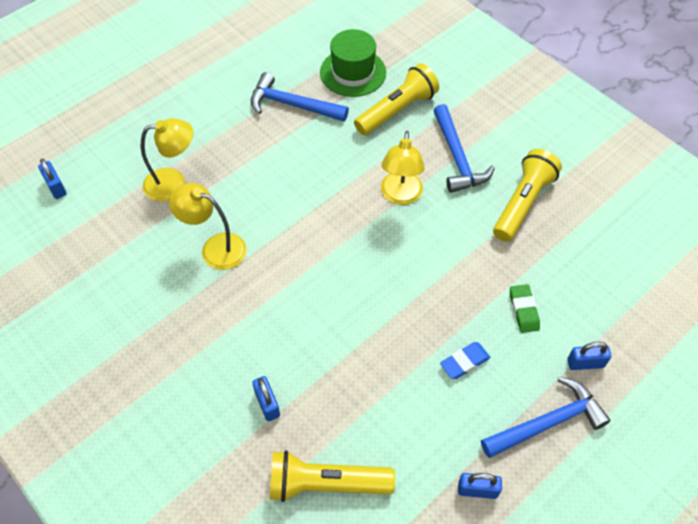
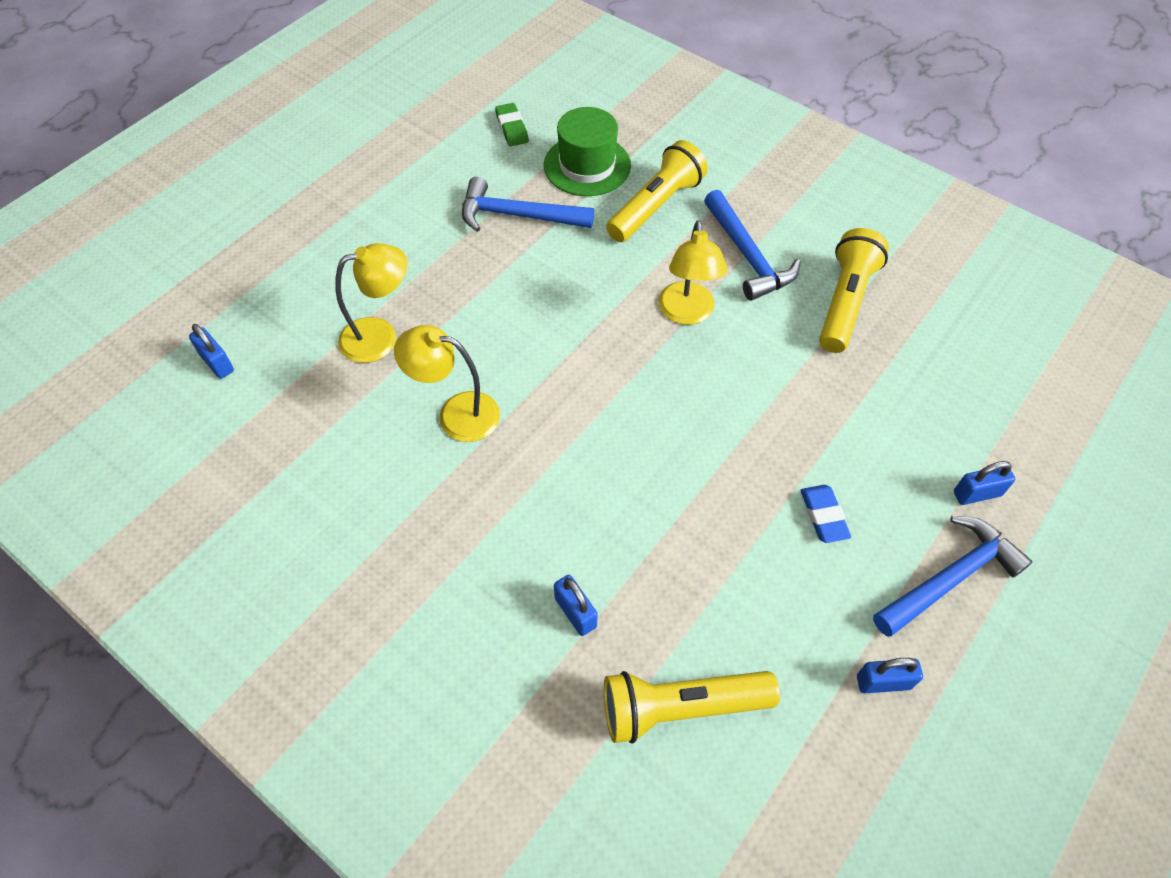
camera: 10 degrees left, 0 degrees up
blue eraser [440,342,490,379] -> blue eraser turned 60 degrees counterclockwise [800,485,851,543]
green eraser [510,284,540,333] -> green eraser moved to [495,103,529,146]

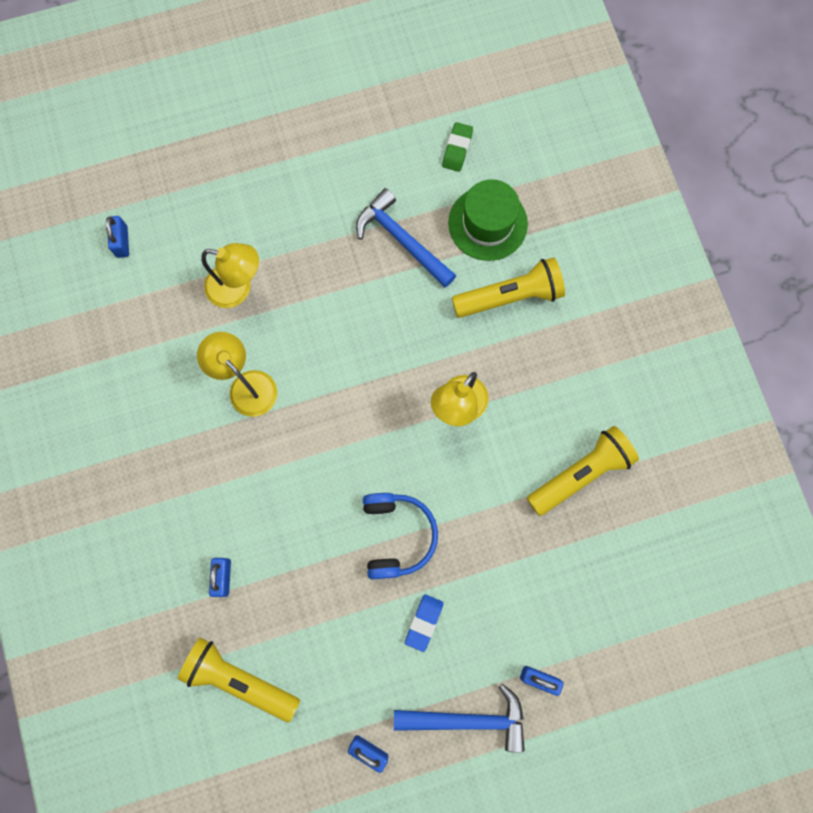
camera: 35 degrees right, 20 degrees up
blue hammer [704,190,801,301] -> none
none -> blue headphones [363,493,438,579]

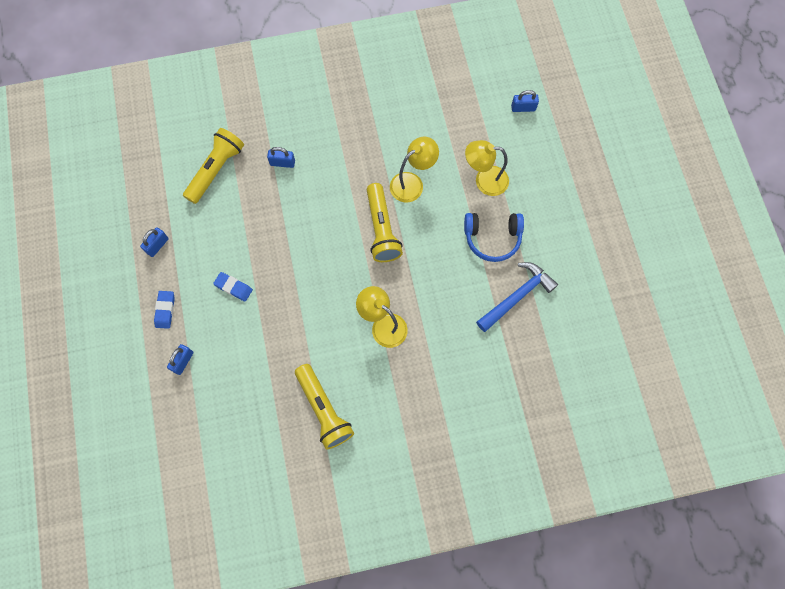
camera: 95 degrees right, 5 degrees down
yellow lamp [201,243,259,308] -> yellow lamp turned 75 degrees clockwise [465,140,509,196]
blue headphones [363,493,438,579] -> blue headphones moved to [464,213,524,262]
blue hammer [394,684,525,753] -> blue eraser [154,291,175,329]
green eraser [442,122,473,172] -> none
green hat [448,179,528,261] -> none
yellow flashlight [452,257,565,318] -> yellow flashlight moved to [367,183,403,262]

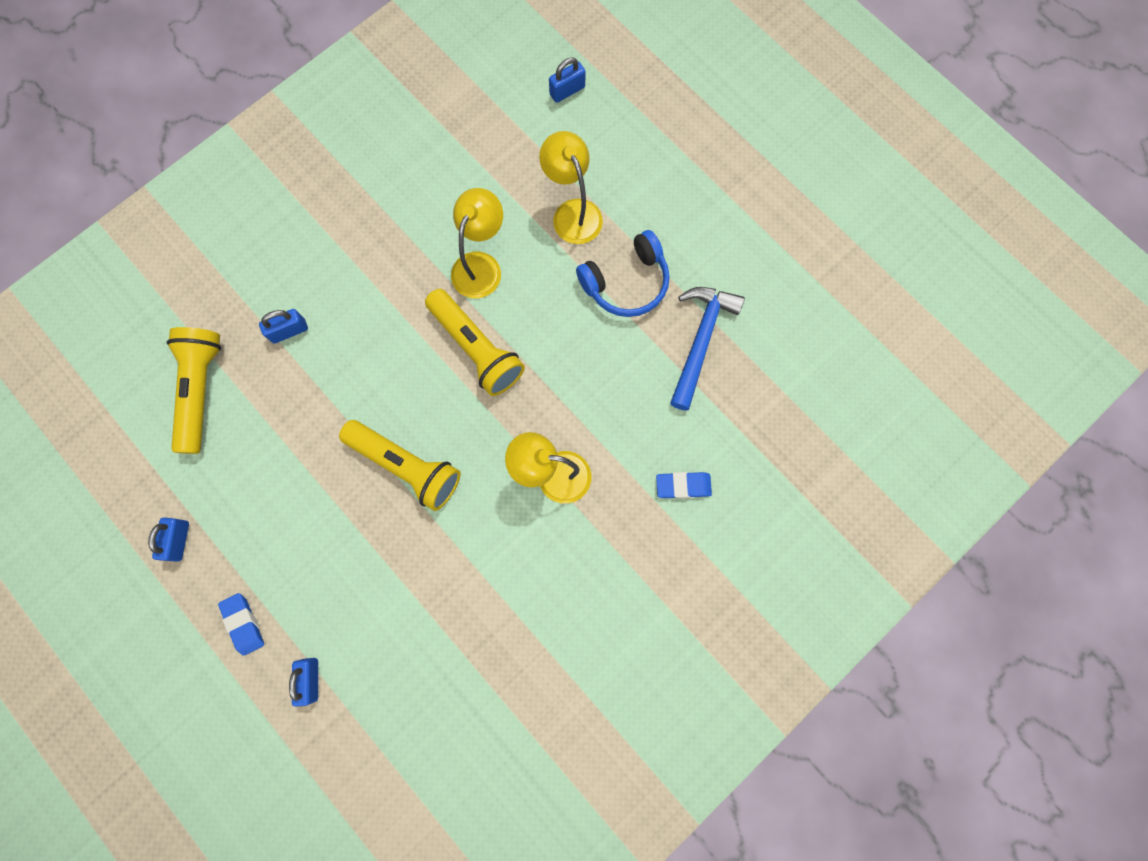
camera: 30 degrees left, 5 degrees up
blue eraser [213,272,253,302] -> blue eraser moved to [656,472,712,498]
yellow flashlight [295,364,354,449] -> yellow flashlight moved to [339,420,461,511]
yellow lamp [465,140,509,196] -> yellow lamp turned 90 degrees clockwise [539,131,603,244]

